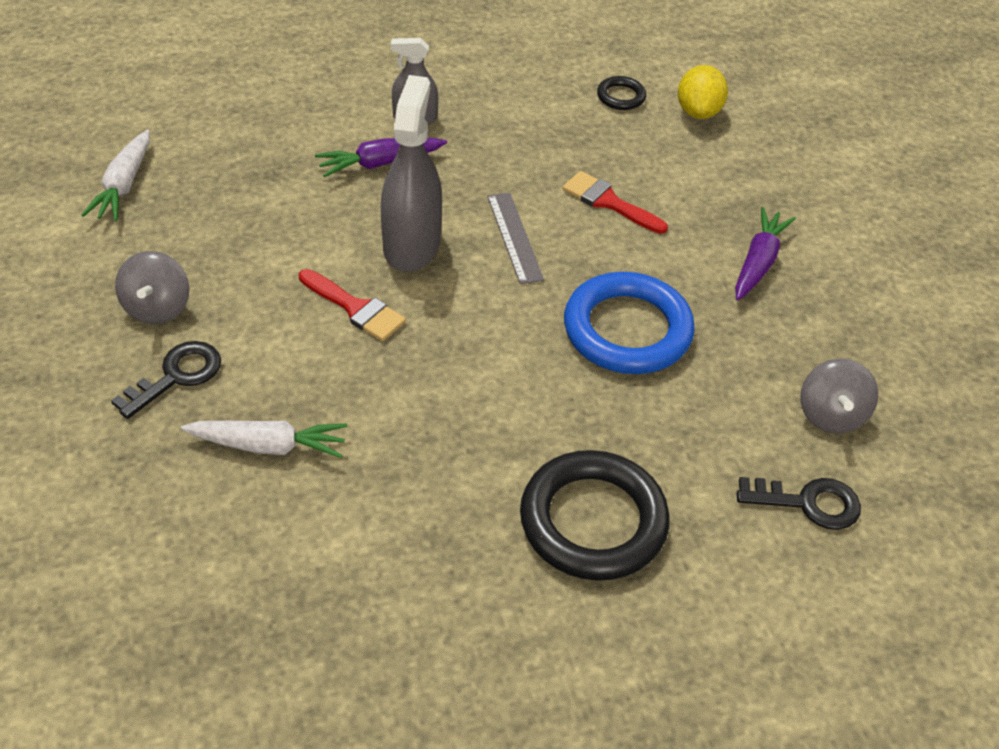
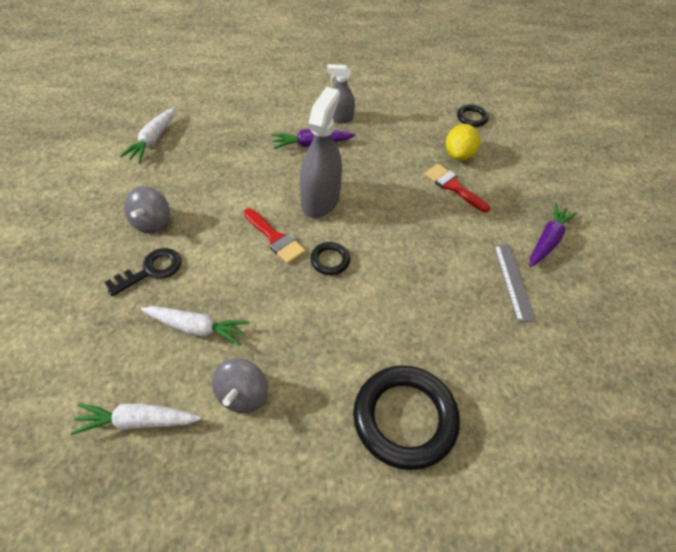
camera: 10 degrees right, 5 degrees up
grey ruler [487,193,544,284] -> grey ruler moved to [494,245,536,322]
blue ring [564,272,695,374] -> none
yellow lemon [678,65,728,119] -> yellow lemon moved to [446,124,480,161]
black key [736,477,861,530] -> none
grey spinning top [800,359,878,433] -> grey spinning top moved to [212,359,268,413]
none -> white carrot [71,403,201,435]
none -> black ring [310,242,350,275]

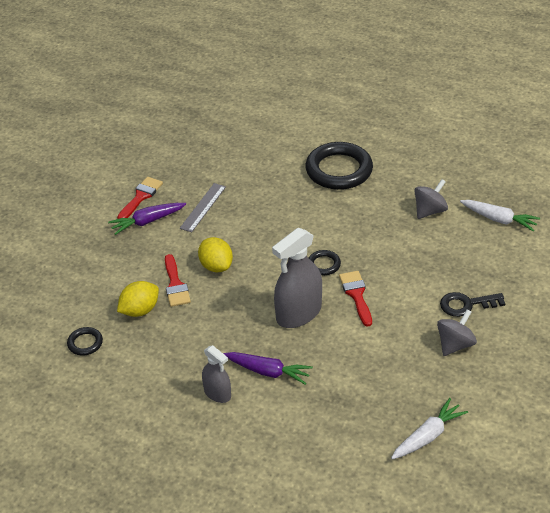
camera: 145 degrees left, 10 degrees down
white carrot [141,306,250,346] -> none
none -> red brush [117,177,163,219]
none -> yellow lemon [198,237,233,272]

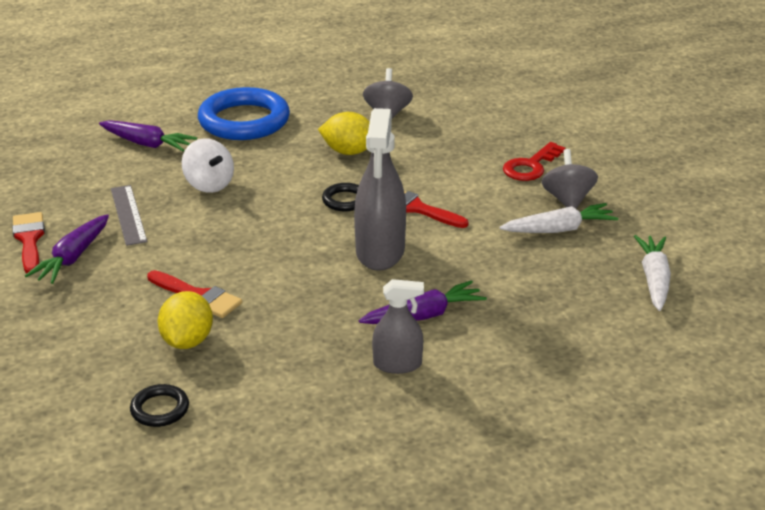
camera: 45 degrees left, 10 degrees down
yellow lemon [198,237,233,272] -> yellow lemon moved to [318,112,370,155]
black ring [306,142,373,190] -> blue ring [198,87,290,140]
black key [440,292,506,317] -> red key [503,142,565,181]
white carrot [460,200,540,231] -> white carrot moved to [500,203,618,233]
none -> purple carrot [99,120,197,151]
none -> white spinning top [182,138,234,193]

